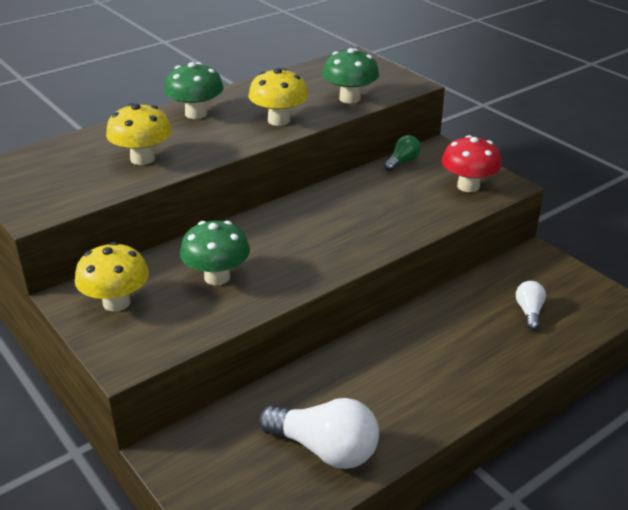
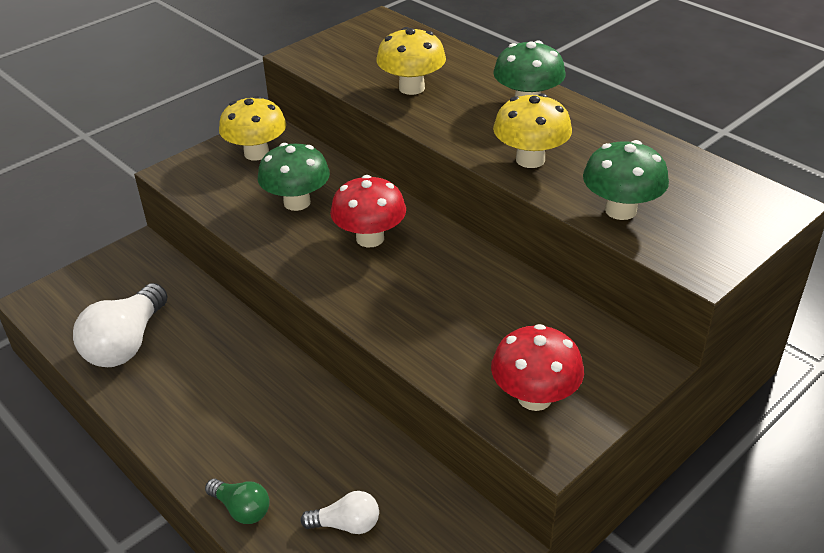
camera: 85 degrees right, 5 degrees up
green light bulb [384,135,421,171] -> green light bulb moved to [205,479,270,524]
none -> red mushroom [330,175,406,247]

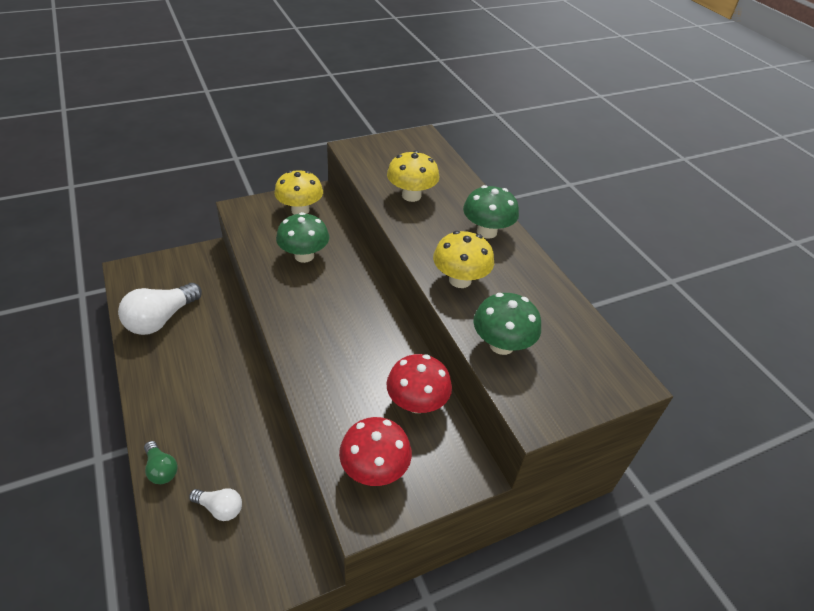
camera: 15 degrees right, 5 degrees up
red mushroom [330,175,406,247] -> red mushroom moved to [386,354,452,413]

